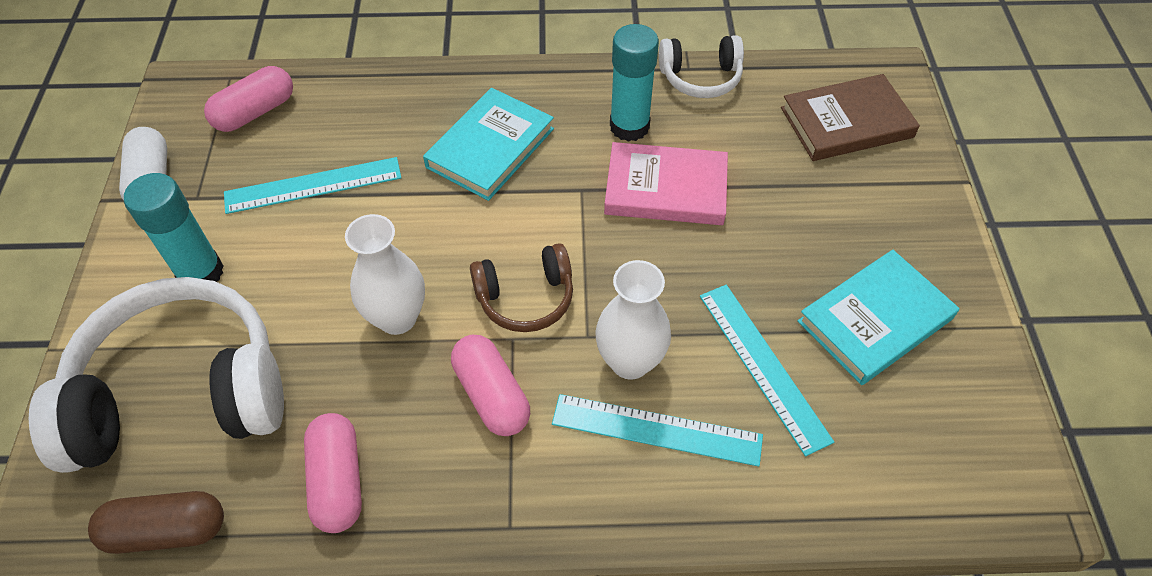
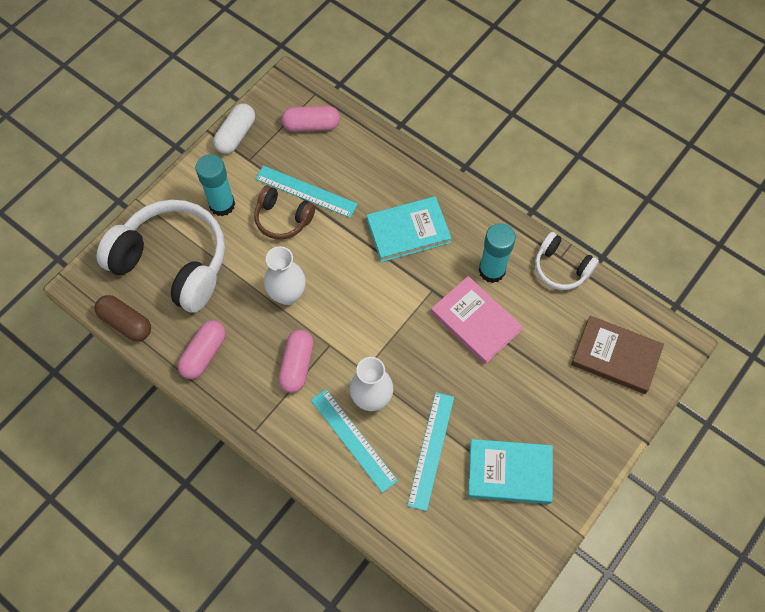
camera: 40 degrees right, 10 degrees up
brown headphones [470,243,573,332] -> brown headphones moved to [254,186,315,240]

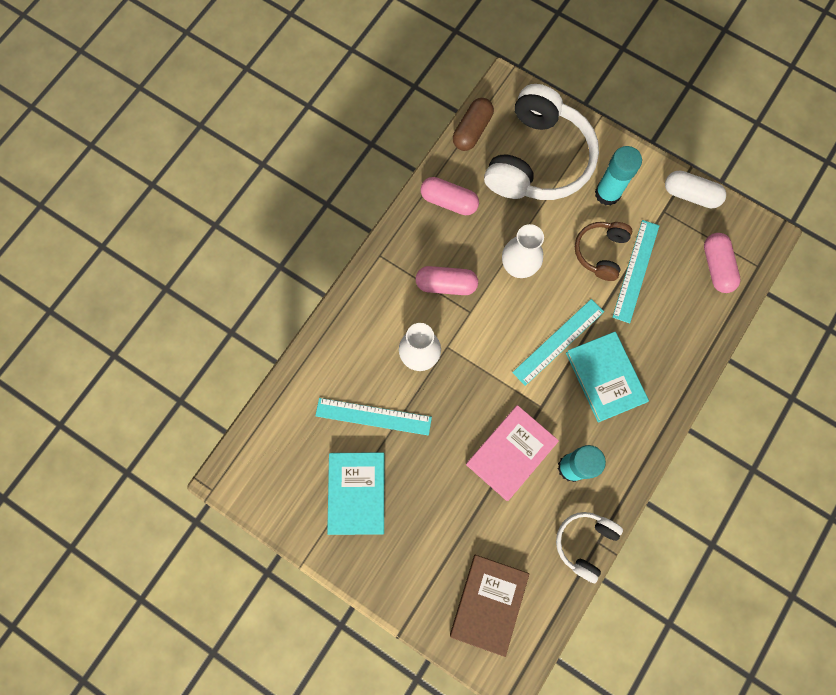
camera: 85 degrees right, 10 degrees up
turquoise ruler [311,389,398,493] -> turquoise ruler moved to [512,299,604,386]

